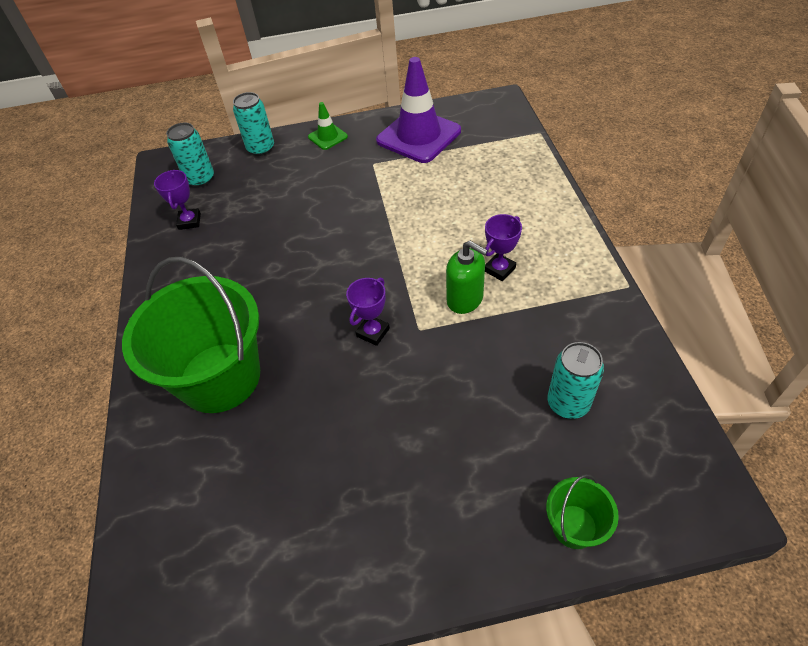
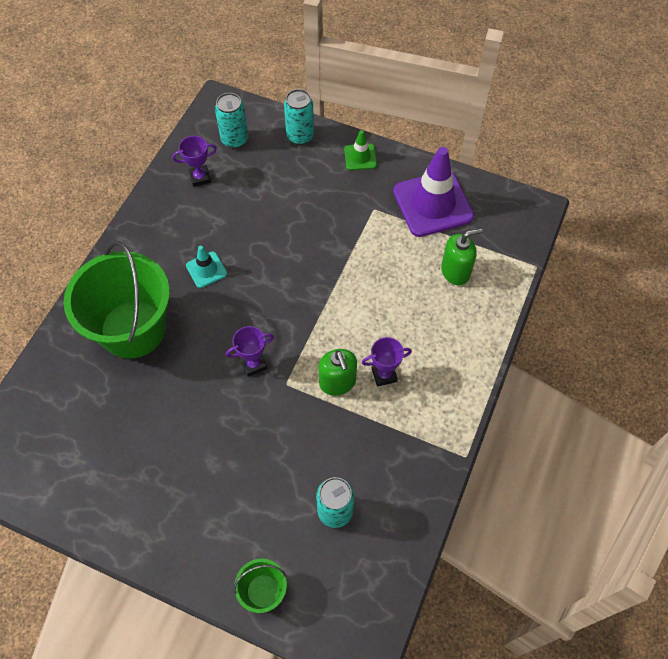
camera: 30 degrees right, 10 degrees up
purple trophy [154,170,201,230] -> purple trophy turned 45 degrees clockwise [172,136,217,187]
none -> turquoise traffic cone [186,246,227,288]
none -> green soap dispenser [441,228,483,285]

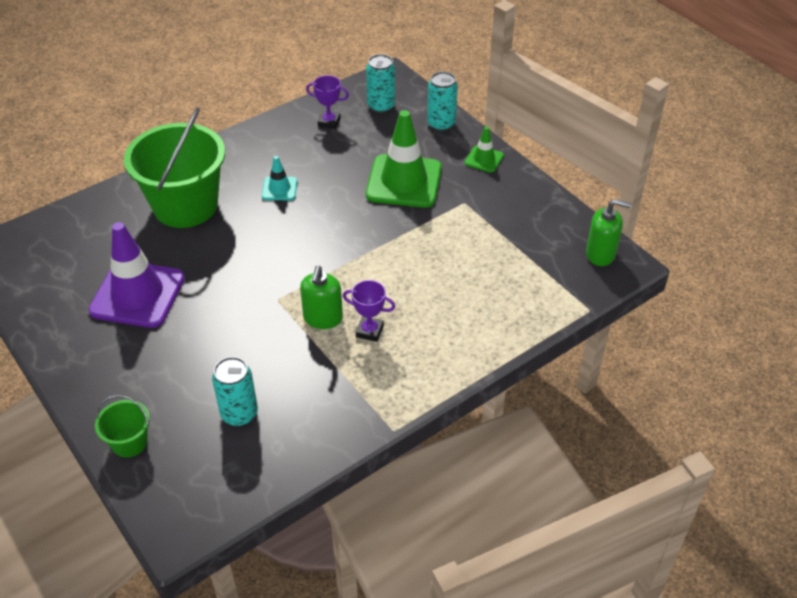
camera: 30 degrees right, 15 degrees down
purple trophy [226,326,274,377] -> none
purple traffic cone [393,147,474,237] -> purple traffic cone moved to [89,222,185,328]
green soap dispenser [441,228,483,285] -> green soap dispenser moved to [586,199,632,266]
none -> green traffic cone [366,110,442,208]

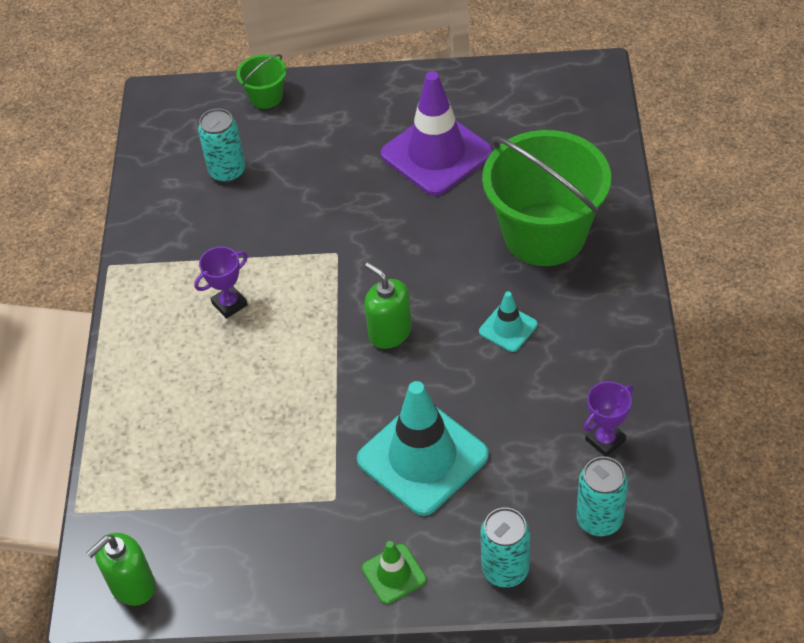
camera: 130 degrees right, 5 degrees up
green soap dispenser [300,266,343,329] -> green soap dispenser moved to [364,262,412,349]
green traffic cone [366,110,442,208] -> turquoise traffic cone [357,381,489,516]

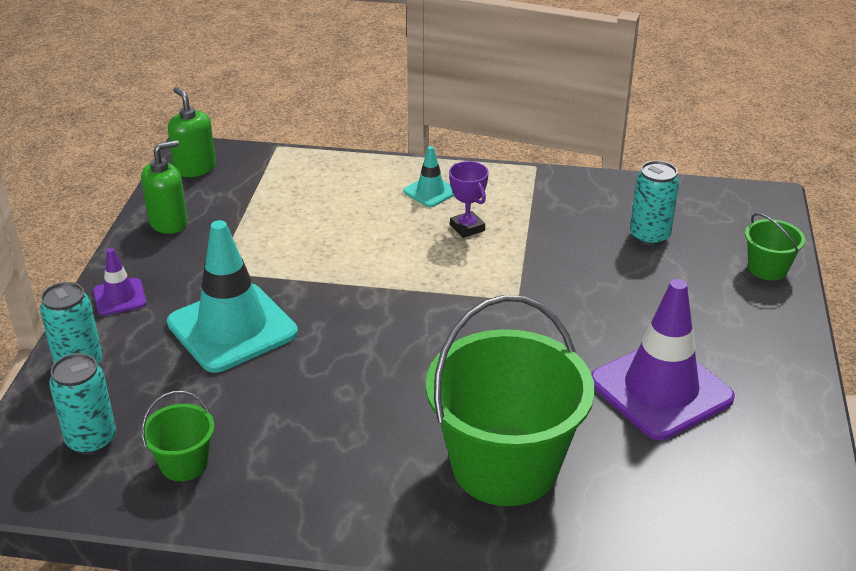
camera: 95 degrees right, 15 degrees down
green traffic cone [362,541,426,604] -> purple traffic cone [93,248,147,316]
green soap dispenser [364,262,412,349] -> green soap dispenser moved to [141,140,188,234]
turquoise traffic cone [479,291,537,352] -> turquoise traffic cone moved to [403,146,454,207]
purple trophy [583,381,633,457] -> green bucket [141,391,215,481]

